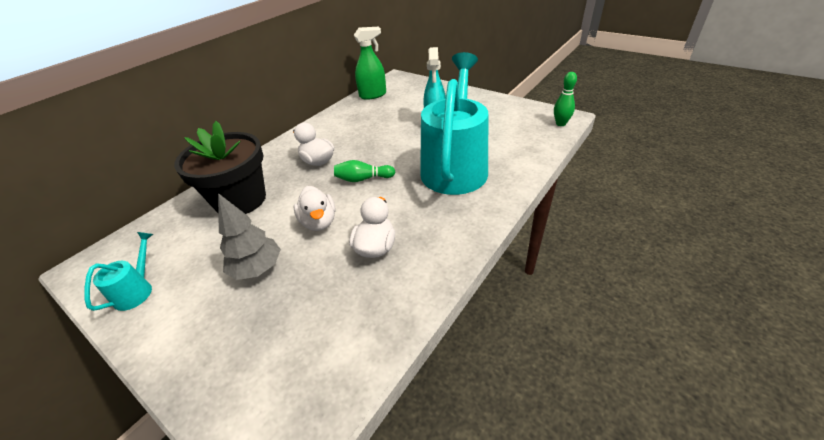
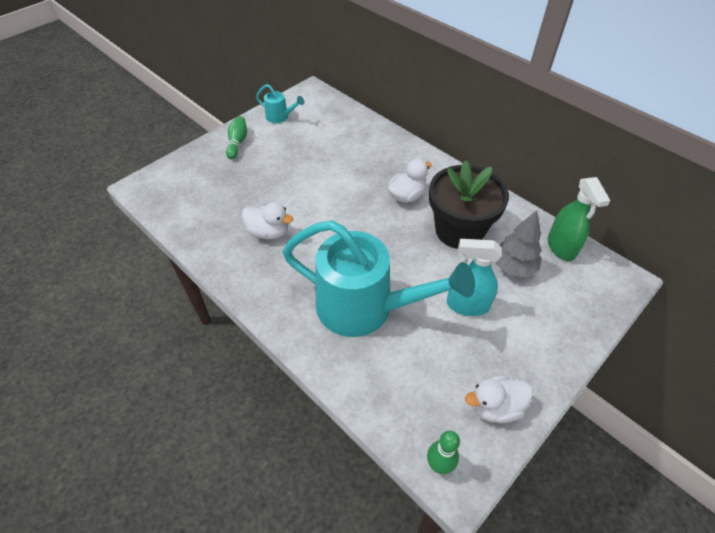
camera: 95 degrees right, 10 degrees up
black flower pot [174,121,266,214] -> black flower pot moved to [429,160,509,249]
grey tree [218,193,281,280] -> grey tree moved to [496,210,542,277]
white duck [293,186,335,231] -> white duck moved to [465,376,533,423]
green bowling pin [334,160,395,182] -> green bowling pin moved to [226,116,247,159]

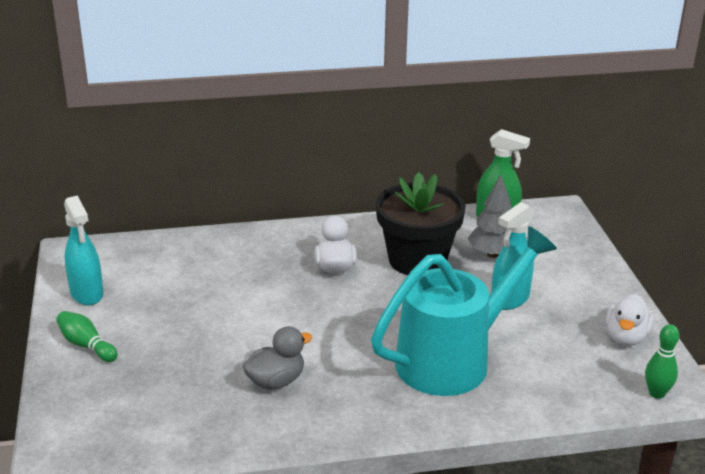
camera: 55 degrees left, 20 degrees down
white duck [242,202,293,239] -> grey duck [242,326,313,390]
turquoise watering can [256,84,304,123] -> turquoise spray bottle [64,195,104,305]

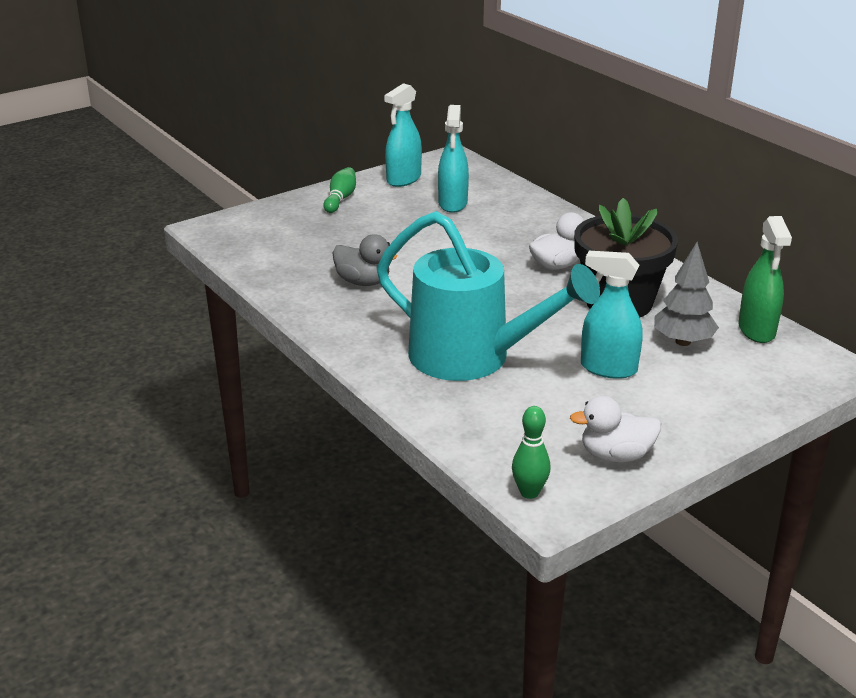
camera: 65 degrees right, 0 degrees up
none -> turquoise spray bottle [438,105,469,213]

